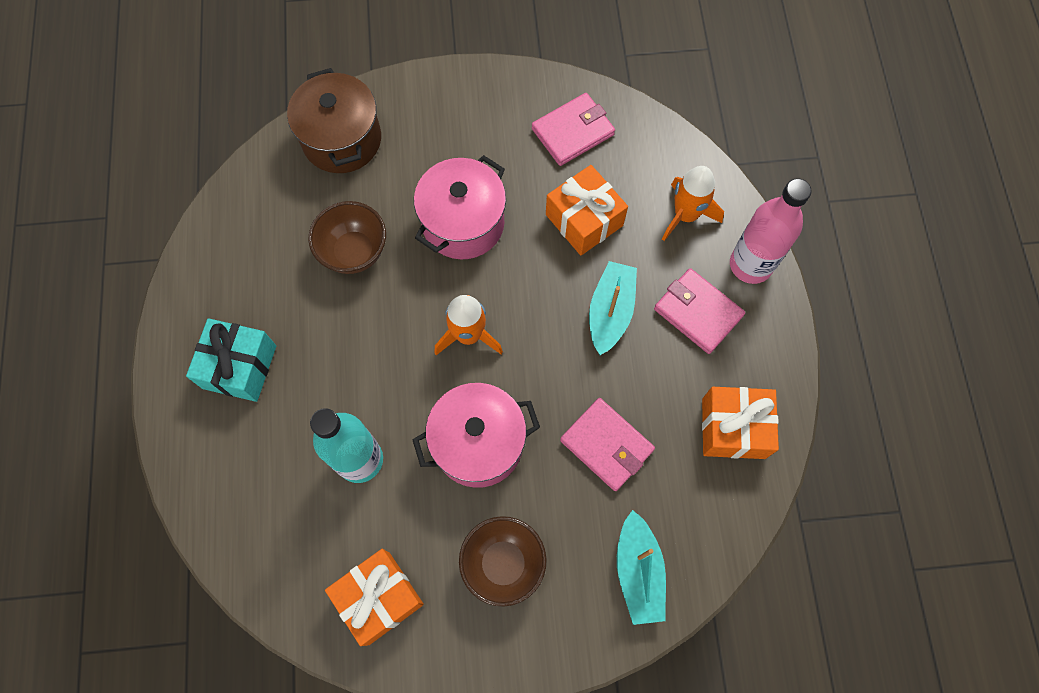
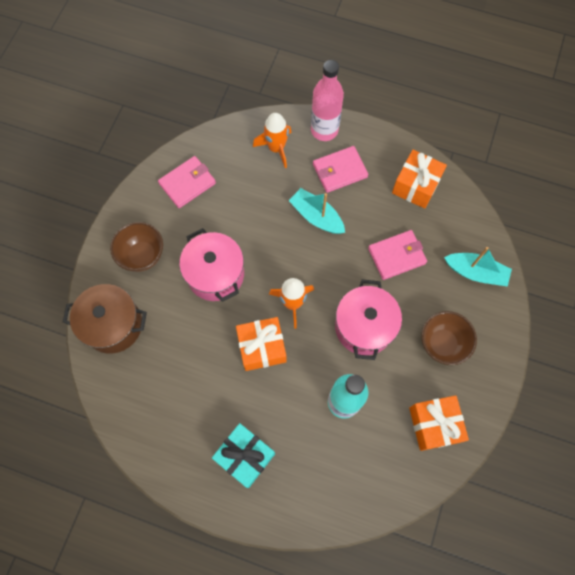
camera: 65 degrees left, 0 degrees up
brown bowl [309,201,386,274] -> brown bowl moved to [110,222,163,272]
pink wallet [532,93,615,166] -> pink wallet turned 60 degrees clockwise [158,156,216,208]
orange gift [546,165,628,255] -> orange gift moved to [236,317,286,371]

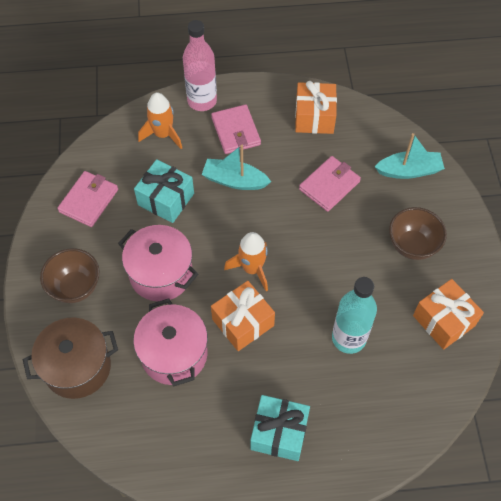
camera: 25 degrees left, 10 degrees down
pink wallet [313,146,369,193] -> pink wallet turned 60 degrees counterclockwise [211,104,261,154]
pink pot [335,279,402,360] -> pink pot moved to [133,298,208,386]
none -> turquoise gift [134,159,194,223]

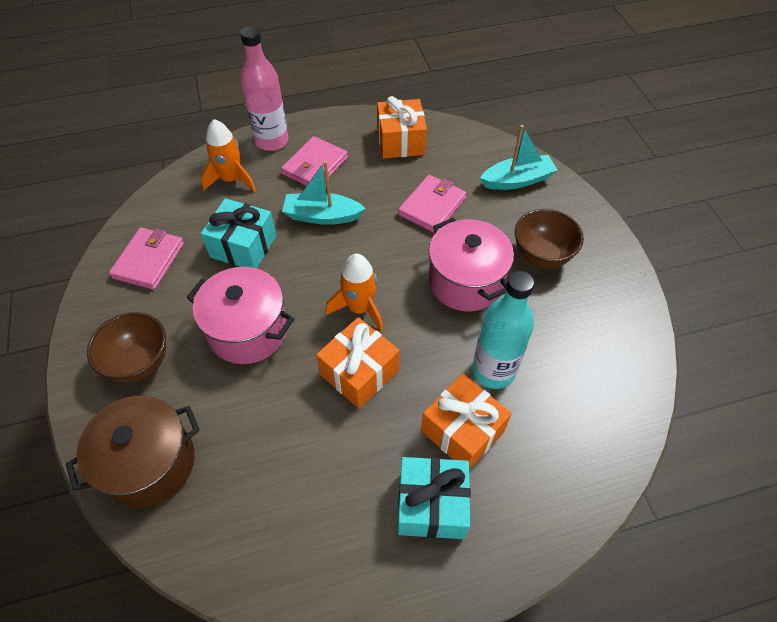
camera: 10 degrees left, 5 degrees down
pink pot [133,298,208,386] -> pink pot moved to [429,218,514,311]
pink wallet [211,104,261,154] -> pink wallet turned 60 degrees clockwise [281,136,348,186]
orange gift [413,279,484,350] -> orange gift moved to [421,374,512,470]

